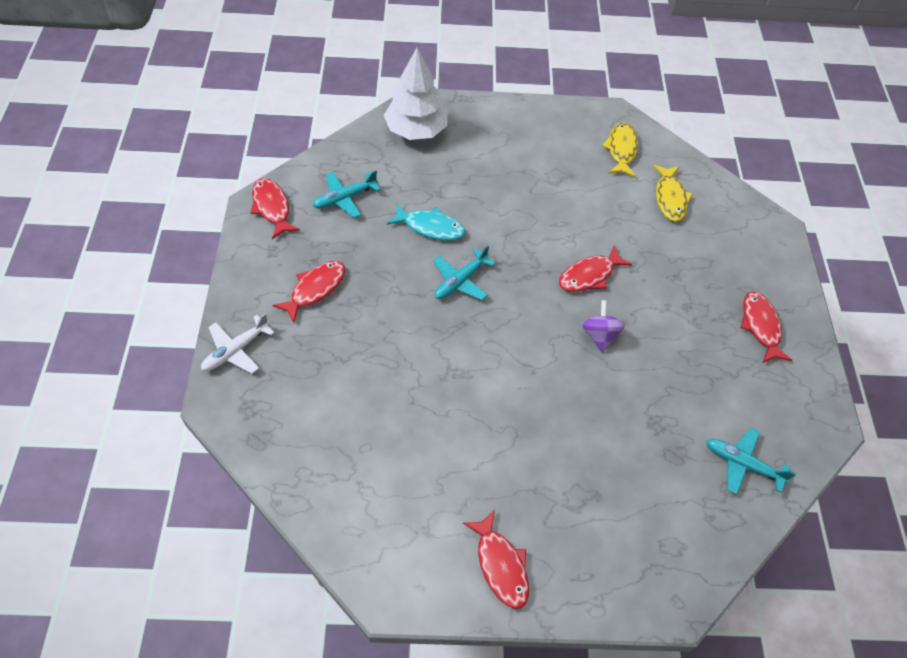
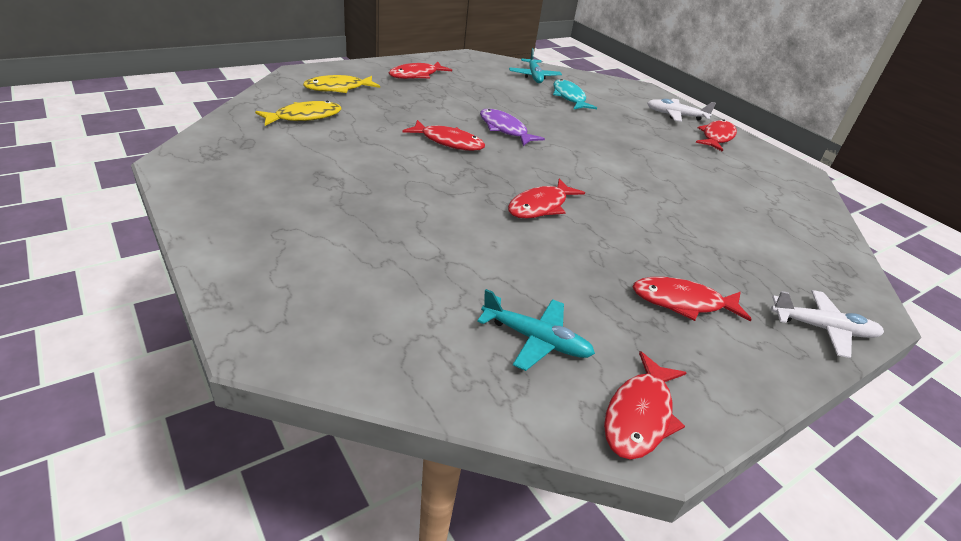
camera: 125 degrees left, 20 degrees down
white tree [384,48,447,140] -> none
turquoise fish [387,204,465,241] -> turquoise fish moved to [553,79,597,109]
turquoise plane [433,245,495,300] -> red fish [508,178,585,219]
purple spinning top [582,300,625,353] -> purple fish [480,109,545,146]
yellow fish [602,122,638,177] -> yellow fish moved to [303,75,380,93]
none -> white plane [647,99,716,122]

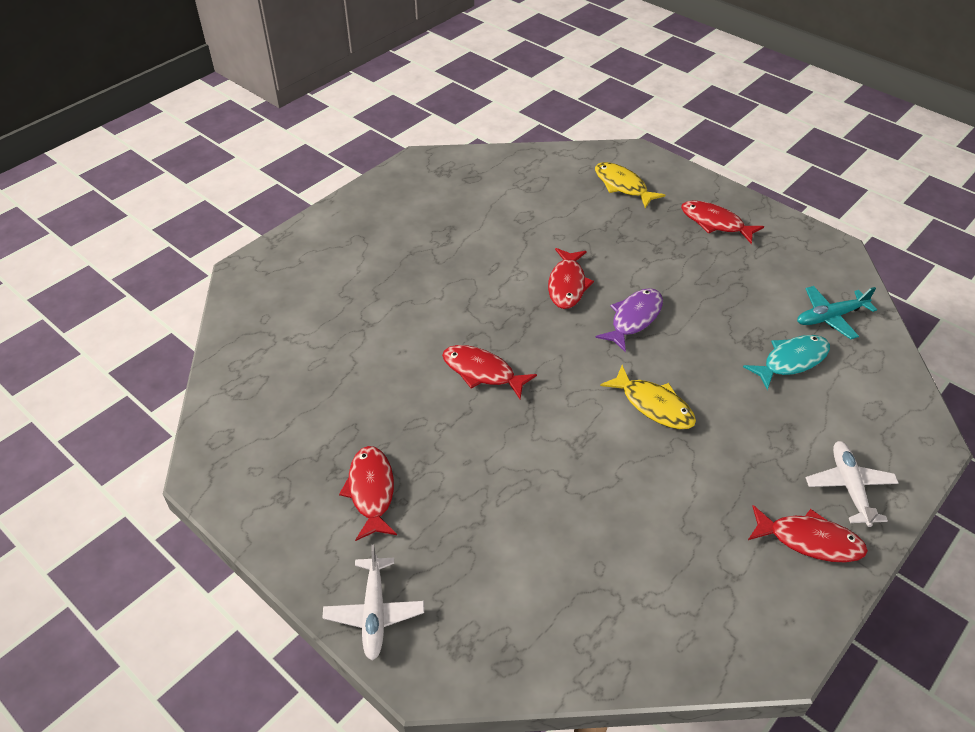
camera: 80 degrees right, 10 degrees up
yellow fish [255,101,342,126] -> yellow fish moved to [600,365,696,429]
turquoise plane [477,289,595,371] -> none
red fish [604,351,687,459] -> none

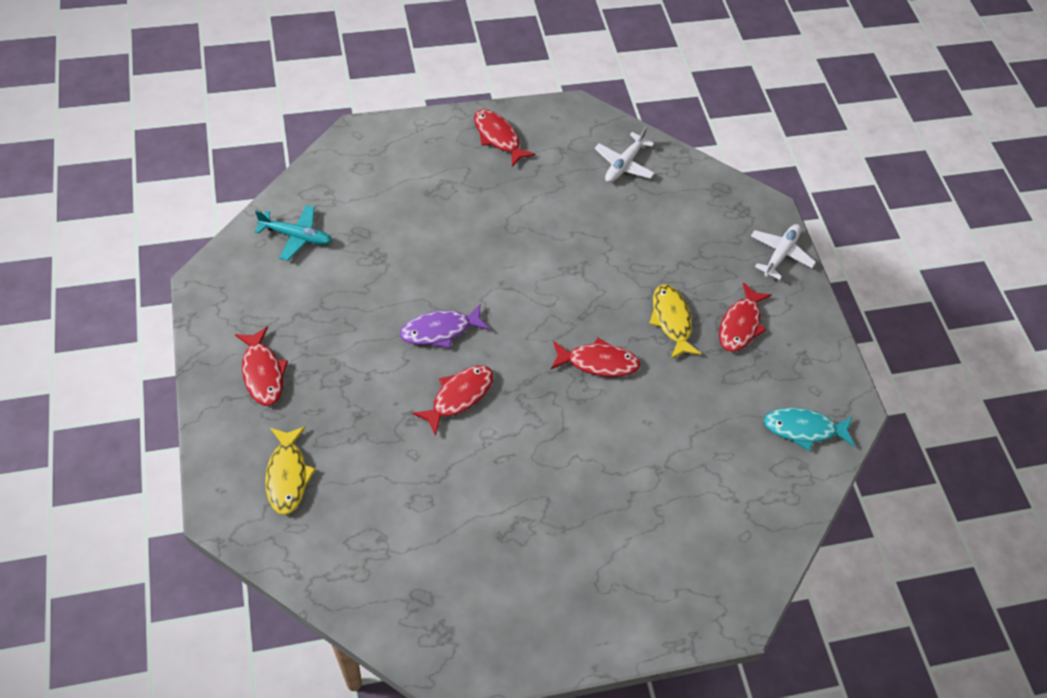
camera: 150 degrees left, 10 degrees up
red fish [442,345,537,399] -> red fish turned 60 degrees counterclockwise [551,338,641,377]
yellow fish [600,365,696,429] -> yellow fish moved to [649,284,701,359]
turquoise fish [743,335,830,390] -> turquoise fish moved to [763,408,855,451]
white plane [806,441,898,527] -> white plane moved to [595,127,655,182]

